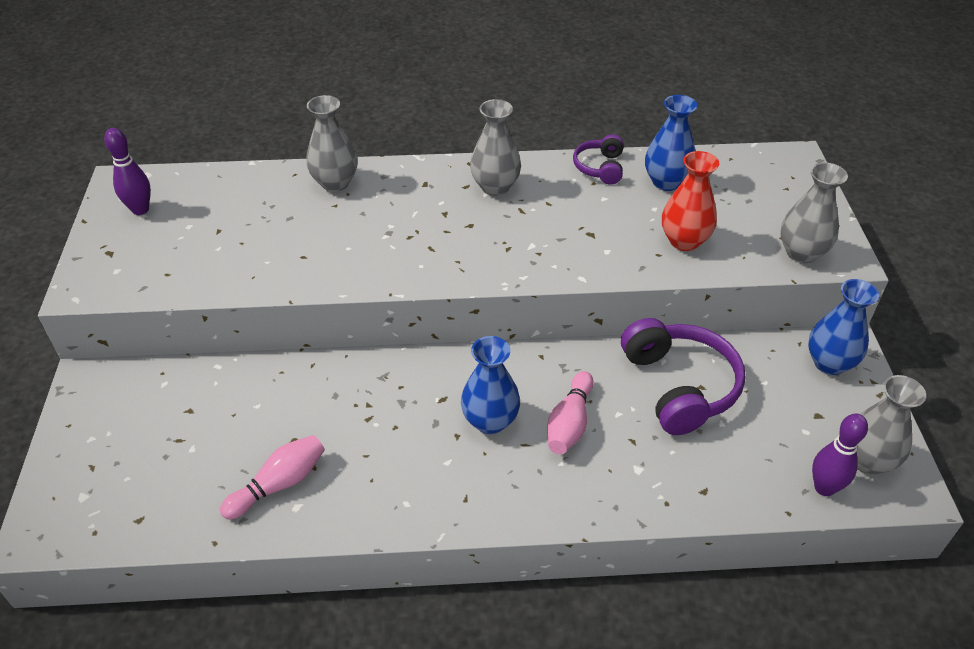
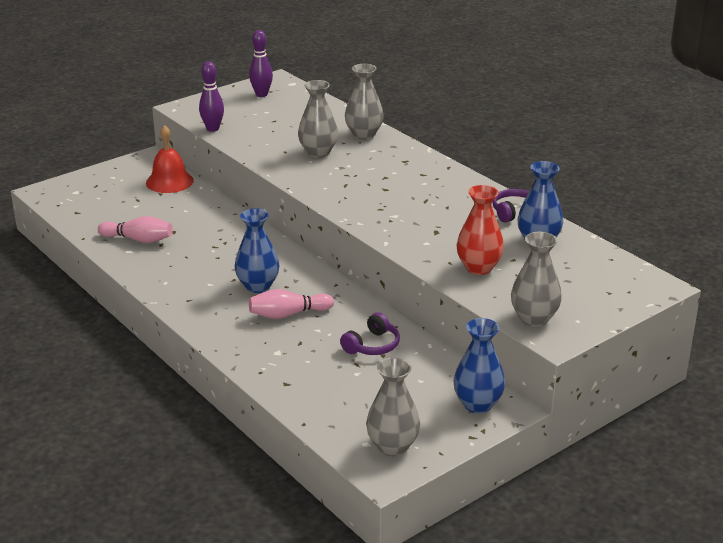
camera: 55 degrees right, 15 degrees down
grey vase [470,99,521,196] -> grey vase moved to [298,80,338,158]
purple headphones [621,318,746,435] -> purple headphones [340,312,400,355], size x0.54
purple bowling pin [812,413,868,496] -> purple bowling pin moved to [199,61,224,132]
none -> red bell [146,125,194,193]

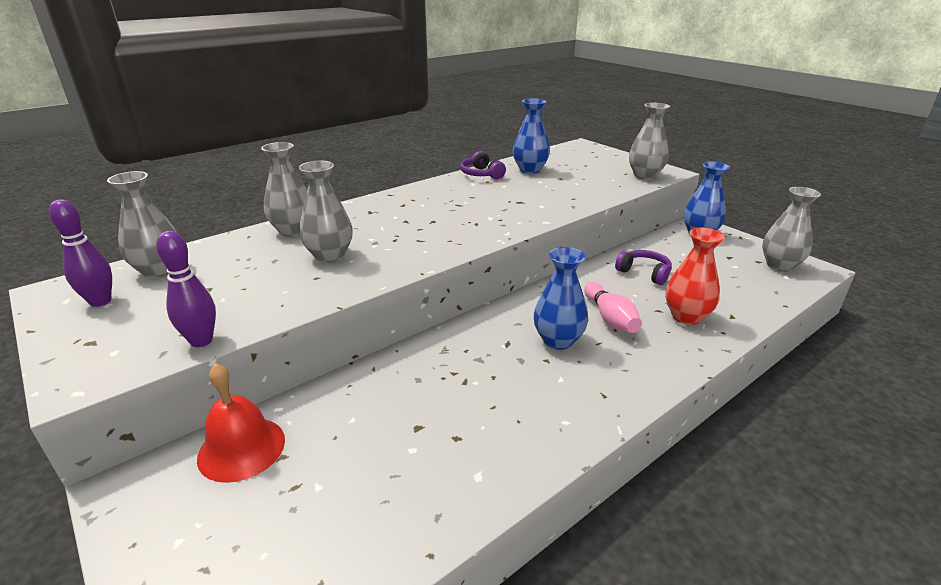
camera: 90 degrees left, 0 degrees up
pink bowling pin [98,216,173,243] -> none
red vase [457,185,504,275] -> red vase moved to [665,228,725,325]
none -> grey vase [107,171,176,278]

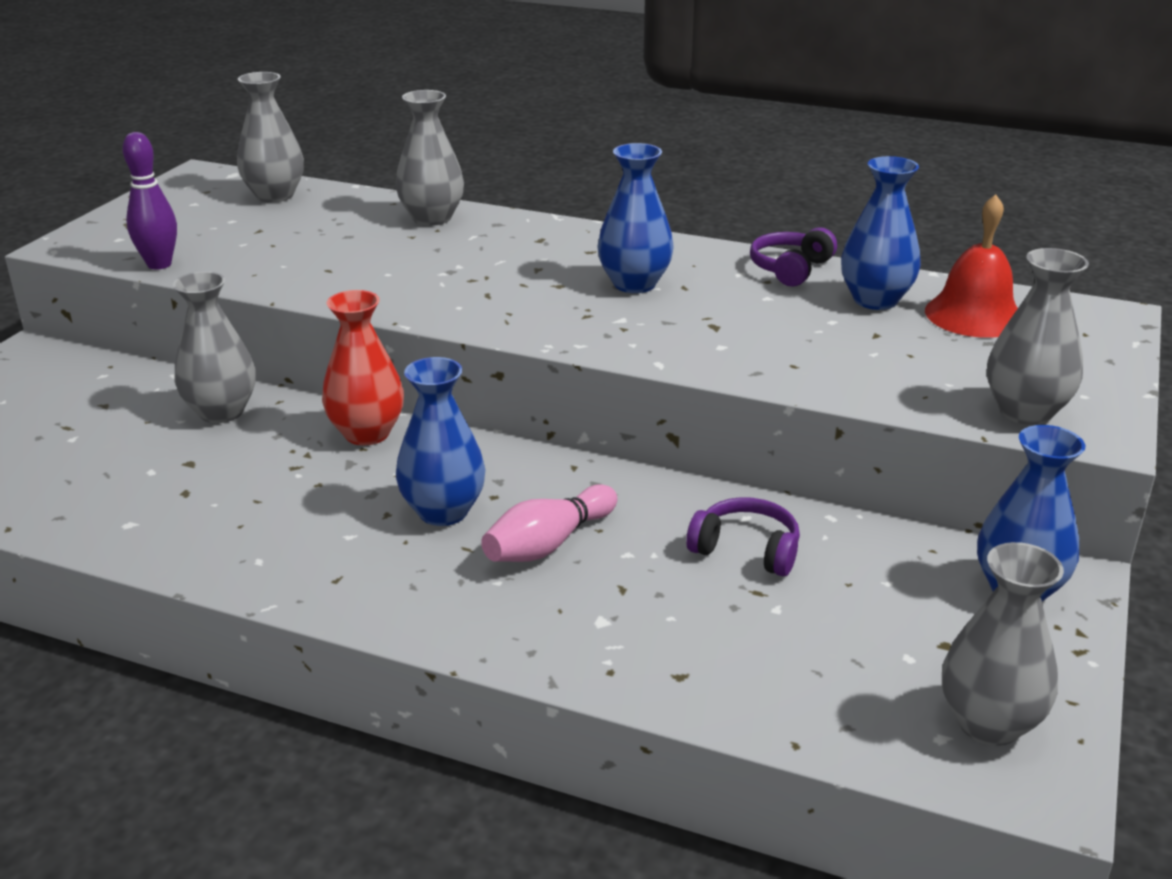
camera: 60 degrees right, 0 degrees up
purple bowling pin [49,199,112,307] -> none
red bell [197,363,285,483] -> red bell moved to [925,194,1018,338]
grey vase [299,161,352,263] -> grey vase moved to [173,271,256,423]
purple headphones [615,250,672,285] -> purple headphones turned 75 degrees counterclockwise [686,497,800,576]
red vase [665,228,725,325] -> red vase moved to [322,290,404,446]
none -> blue vase [597,143,674,293]

